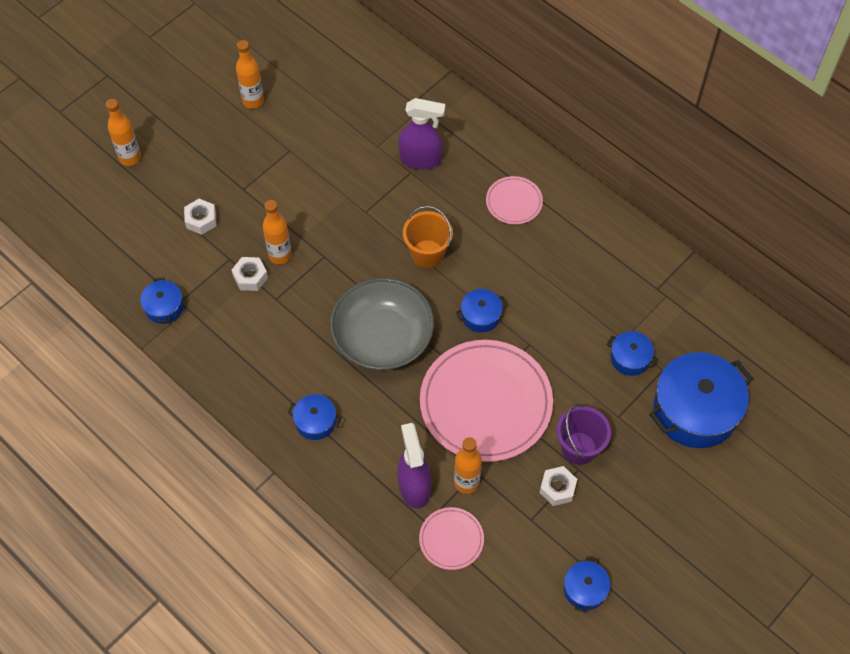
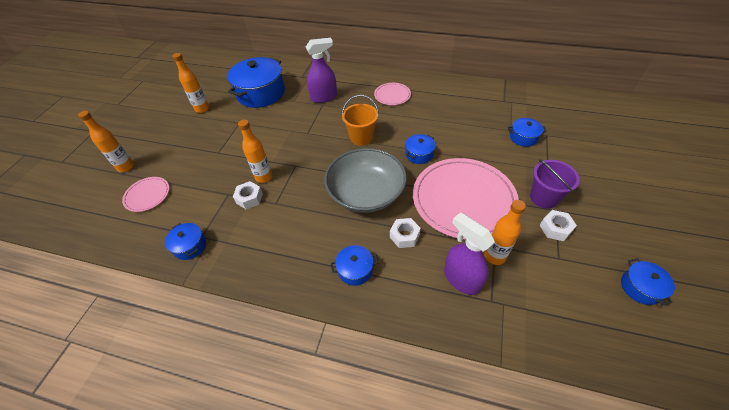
camera: 25 degrees left, 10 degrees down
white nut [184,199,216,235] -> white nut moved to [390,218,421,248]
pink plate [419,507,484,570] -> pink plate moved to [122,177,169,212]
blue pot [649,352,753,448] -> blue pot moved to [227,57,285,108]

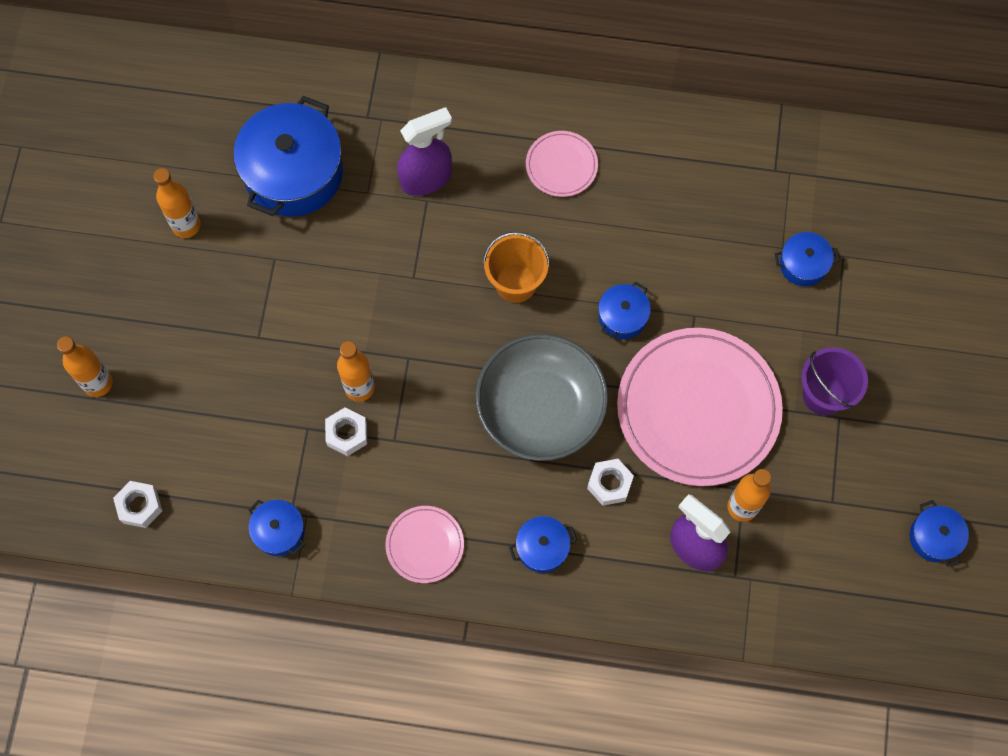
camera: 10 degrees left, 20 degrees up
pink plate [122,177,169,212] -> pink plate moved to [385,506,464,583]
white nut [540,210,577,241] -> white nut moved to [113,481,162,528]

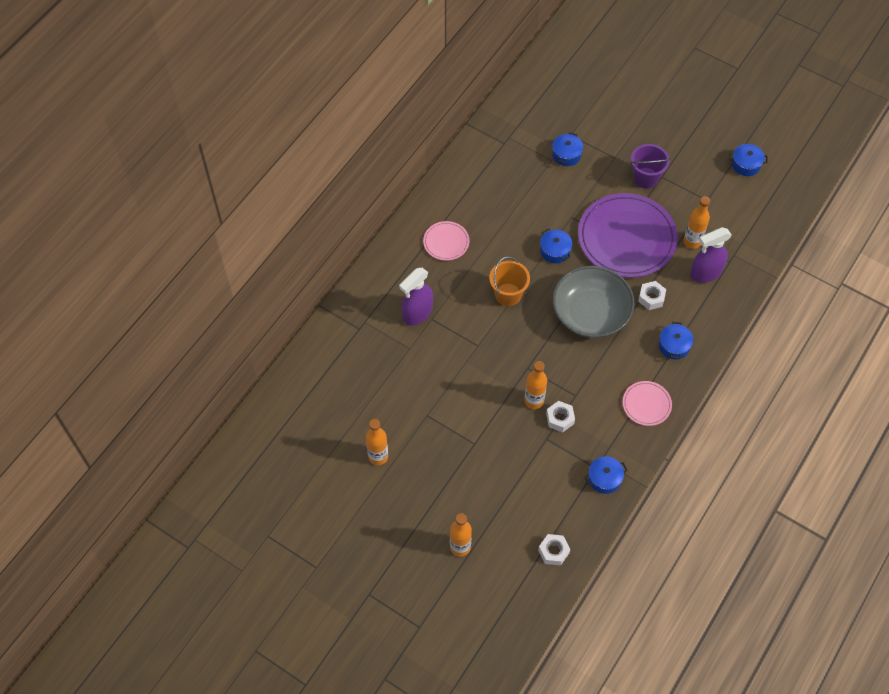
camera: 65 degrees left, 10 degrees down
blue pot [233,96,343,217] -> none
purple spray bottle [397,107,452,196] -> purple spray bottle turned 135 degrees counterclockwise [399,267,433,326]
pink plate [617,328,783,486] -> purple plate [578,193,678,278]

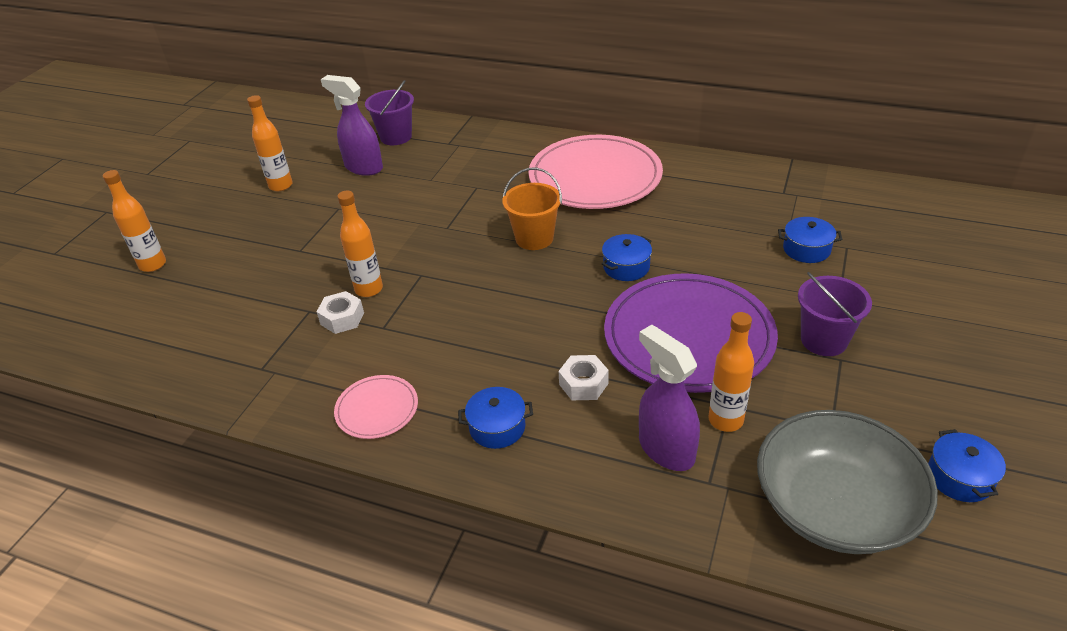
camera: 80 degrees right, 20 degrees down
purple spray bottle [399,267,433,326] -> purple spray bottle moved to [321,75,383,176]
pink plate [423,221,469,261] -> pink plate [529,135,663,209], size x2.15
white nut [538,534,570,566] -> none
grey bowl [552,266,635,338] -> grey bowl moved to [757,410,938,554]
blue pot [585,456,628,494] -> none
none -> purple bucket [365,80,414,145]

